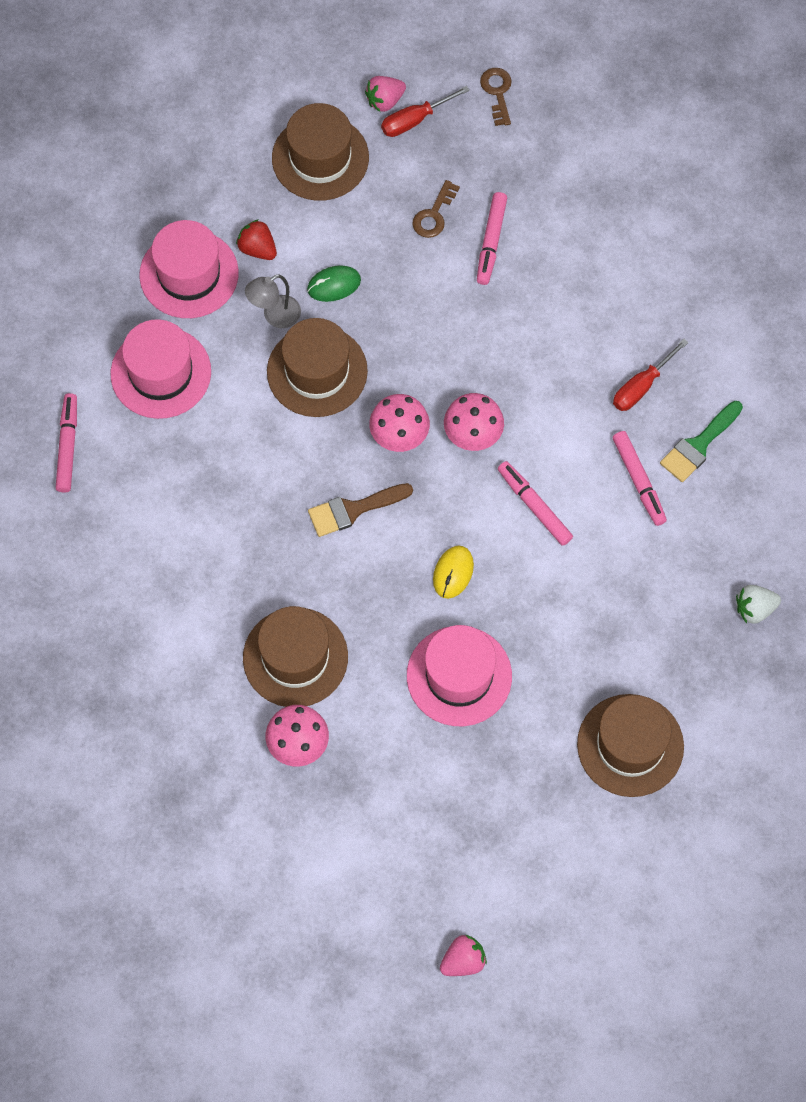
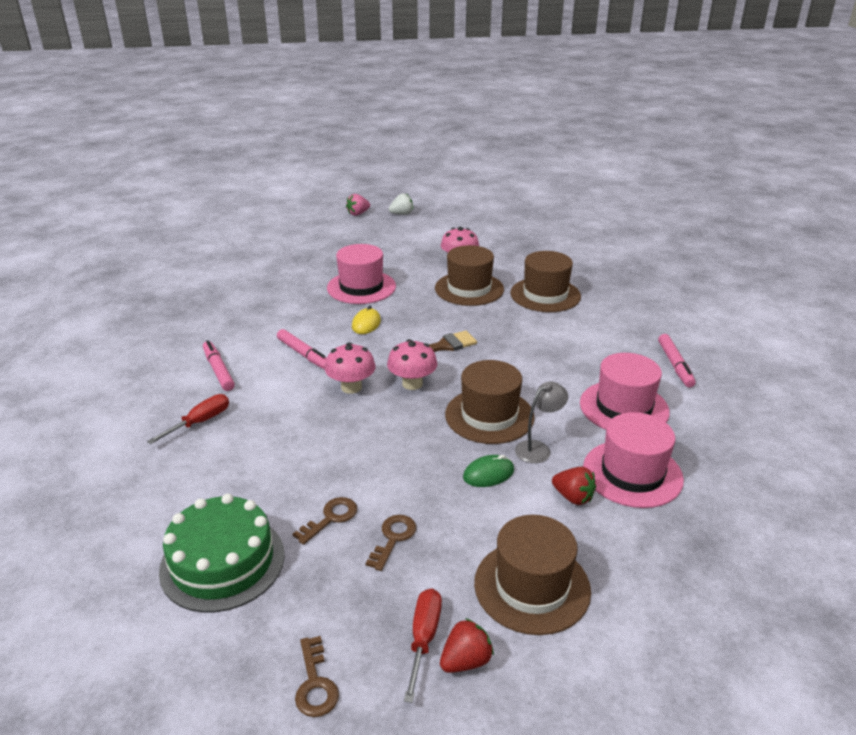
camera: 175 degrees right, 35 degrees down
pink strawberry [365,76,406,112] -> red strawberry [440,618,494,673]
red screwdriver [381,86,470,137] -> red screwdriver turned 45 degrees counterclockwise [404,589,442,703]
pink marker [477,192,507,285] -> brown key [293,497,357,545]
brown hat [577,694,684,797] -> brown hat moved to [510,251,581,312]
green brush [660,401,743,482] -> none
white strawberry [736,585,781,624] -> white strawberry moved to [389,193,413,215]
none -> green cake [159,494,285,613]

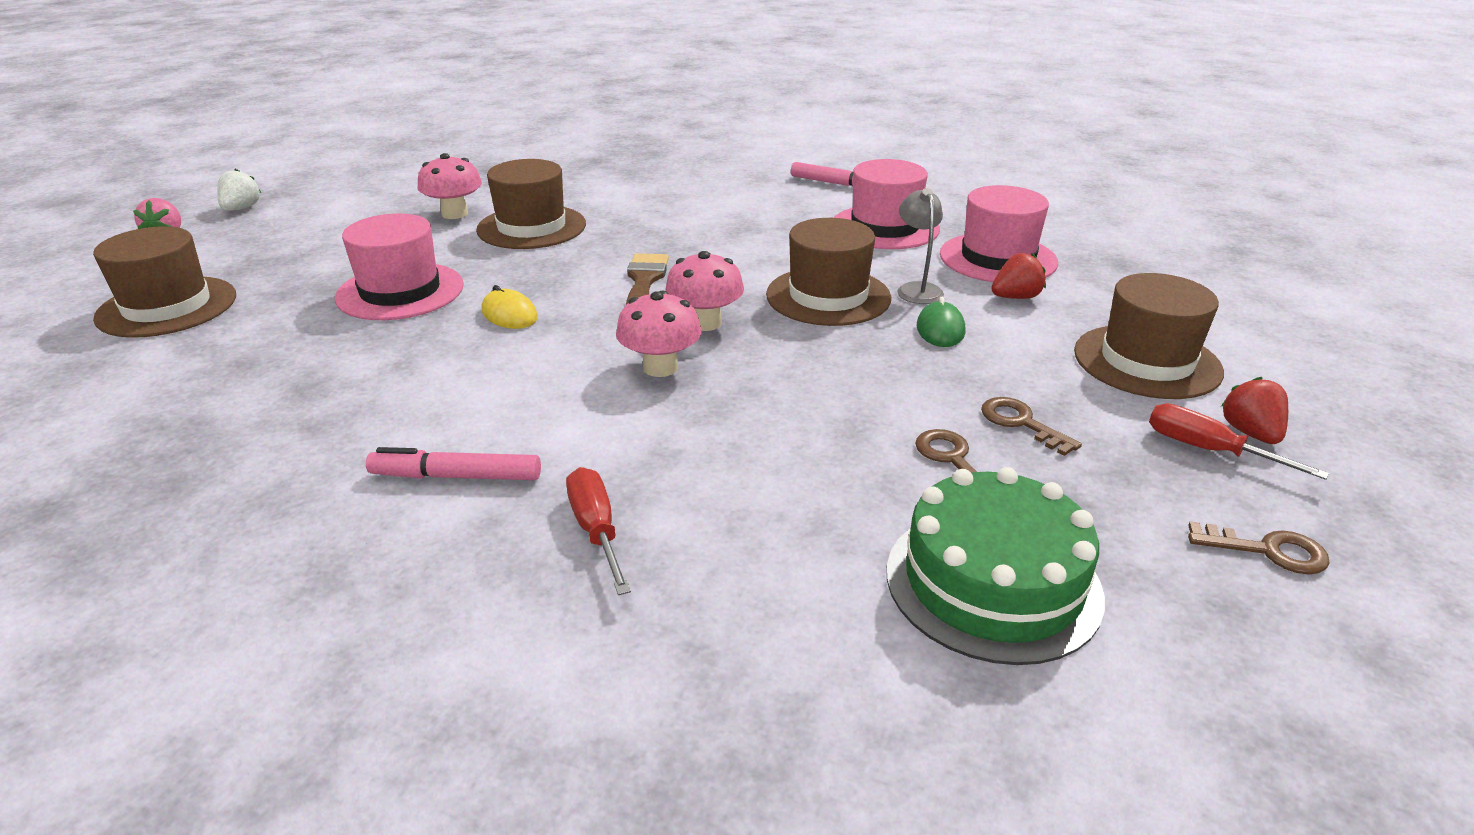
camera: 60 degrees left, 0 degrees up
pink marker [277,329,327,370] -> none
brown hat [510,251,581,312] -> brown hat moved to [93,226,236,338]

